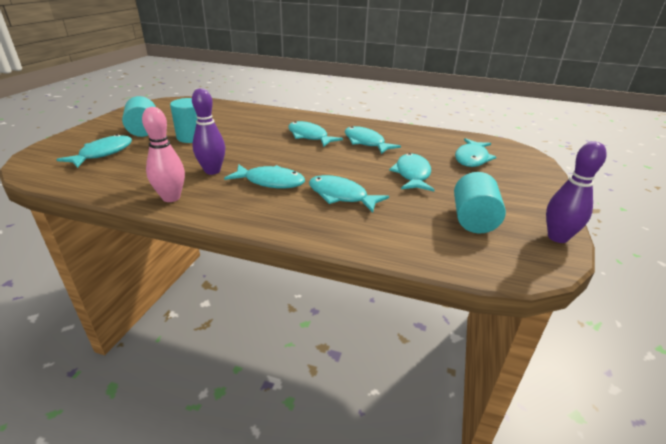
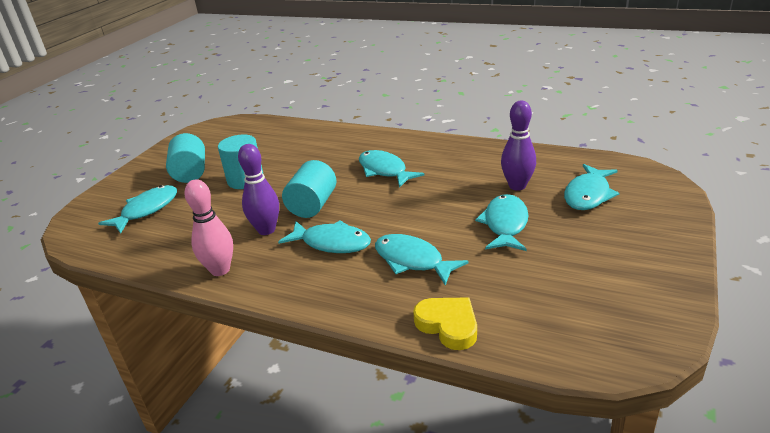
camera: 10 degrees right, 0 degrees up
turquoise fish [345,126,401,154] -> none
turquoise cylinder [454,172,506,233] -> turquoise cylinder moved to [282,160,336,218]
purple bowling pin [546,141,607,243] -> purple bowling pin moved to [501,101,536,191]
none -> yellow heart [413,298,477,350]

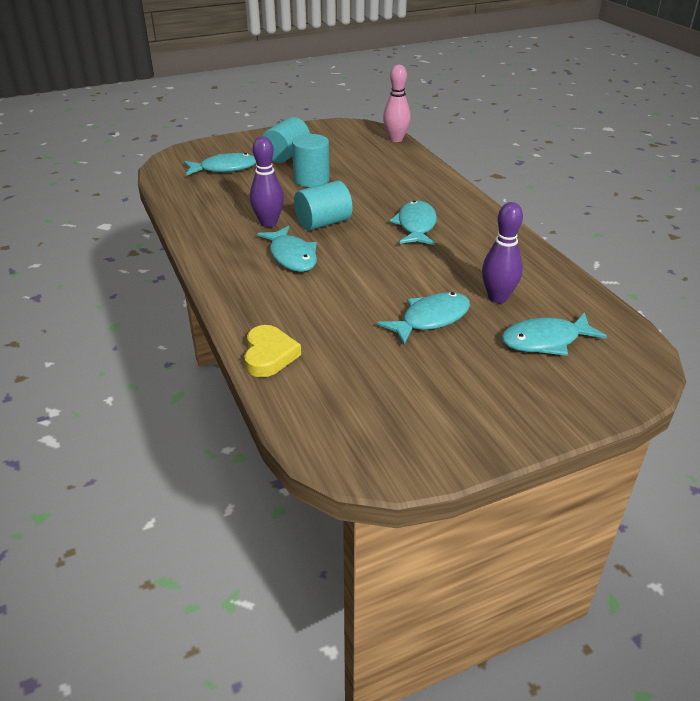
camera: 40 degrees right, 5 degrees up
pink bowling pin [185,179,233,276] -> pink bowling pin moved to [383,65,411,142]
turquoise fish [375,234,469,286] -> none

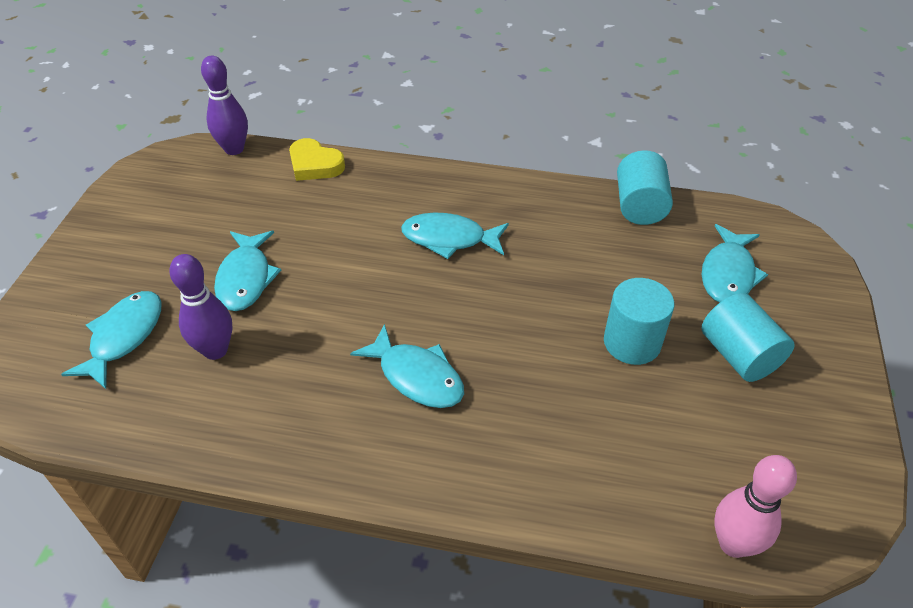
camera: 125 degrees right, 10 degrees up
purple bowling pin [250,136,284,227] -> purple bowling pin moved to [201,56,248,155]
turquoise cylinder [294,181,353,230] -> turquoise cylinder moved to [617,150,673,225]

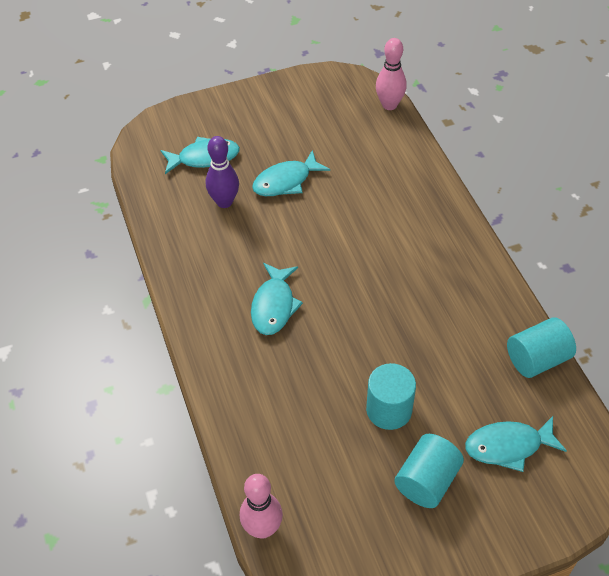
camera: 60 degrees right, 5 degrees up
purple bowling pin [201,56,248,155] -> pink bowling pin [376,38,407,110]
yellow heart [289,138,345,181] -> none
turquoise fish [401,213,509,259] -> none

